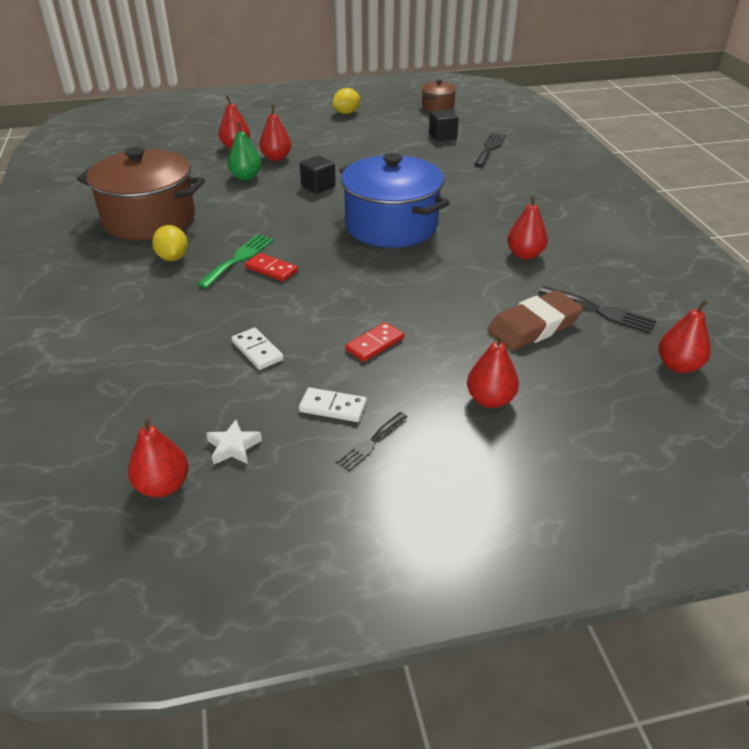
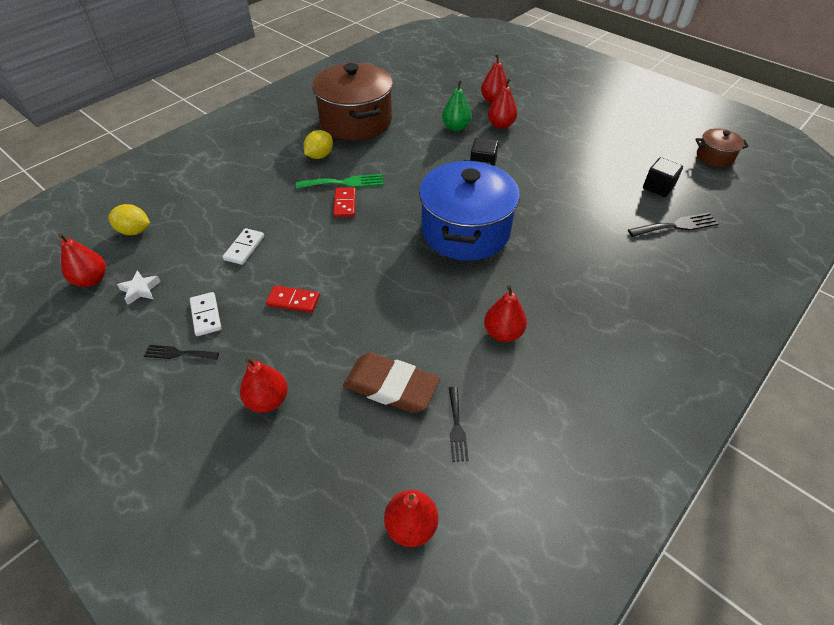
camera: 55 degrees right, 10 degrees up
yellow lemon [333,88,360,114] -> yellow lemon moved to [108,204,150,235]
black fork [539,286,657,334] -> black fork [449,387,469,462], size x0.65

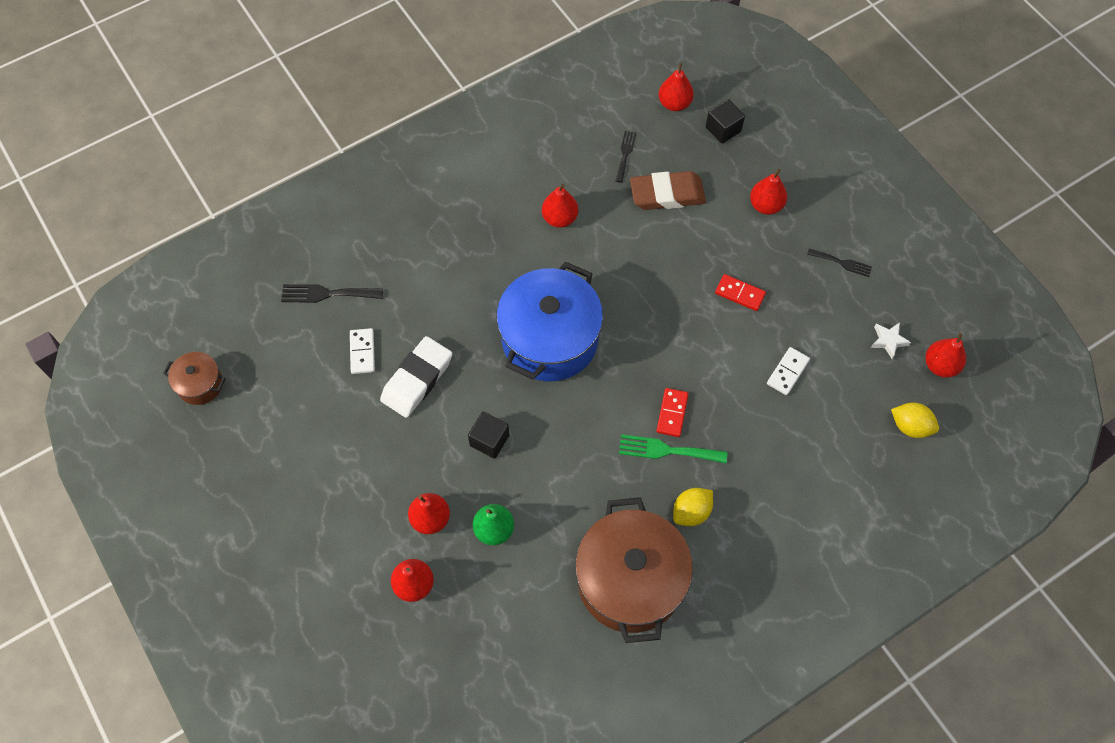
camera: 165 degrees left, 15 degrees up
white domino [190,292,221,336] -> white domino moved to [350,328,375,374]
brown eraser [343,353,440,413] -> brown eraser turned 45 degrees counterclockwise [630,171,706,210]
black cube [643,157,683,197] -> black cube moved to [706,99,745,144]
none -> white eraser [380,336,453,418]

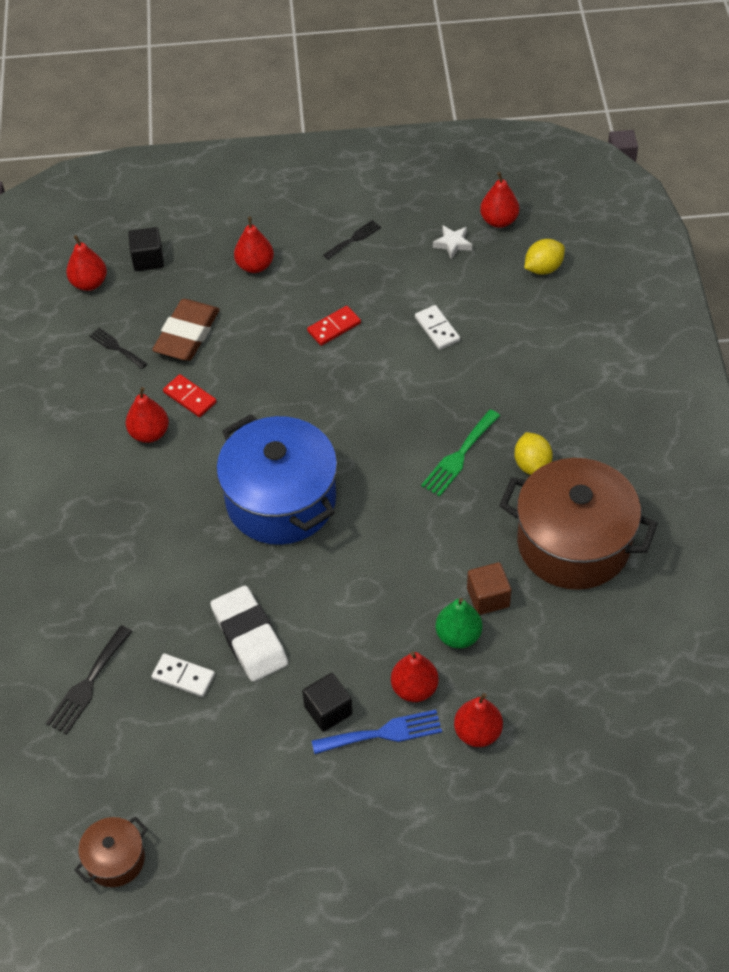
camera: 60 degrees left, 10 degrees down
black cube [468,412,509,459] -> black cube moved to [302,673,353,732]
red domino [657,388,688,437] -> red domino moved to [163,374,216,417]
none -> blue fork [312,710,442,754]
none -> brown cube [467,562,511,615]

